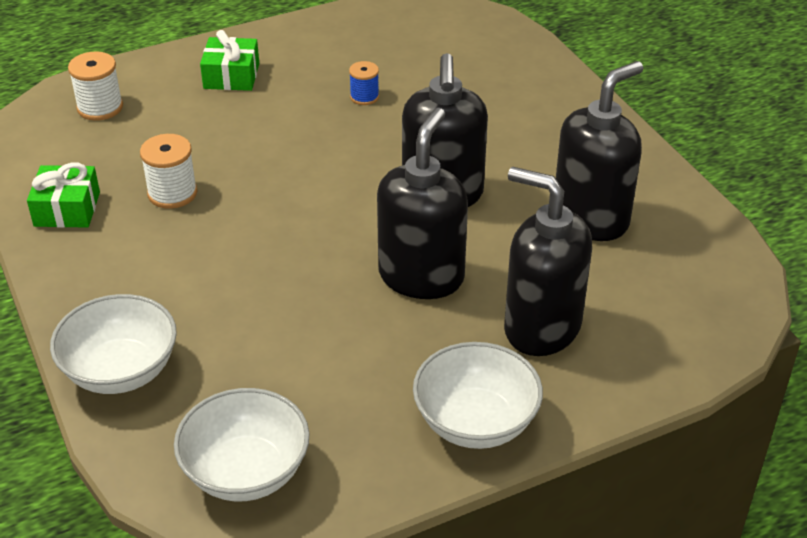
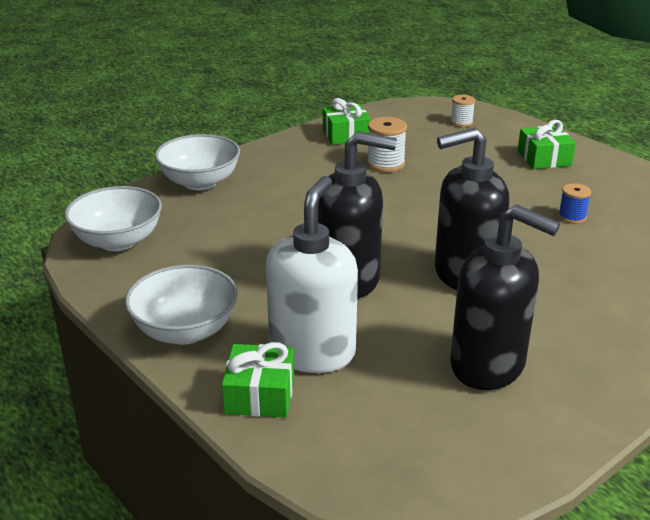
camera: 75 degrees right, 10 degrees down
white spool [68,52,123,121] -> white spool [450,95,475,127], size x0.65
black soap dispenser [504,167,592,356] -> white soap dispenser [266,176,358,373]
none -> green gift [222,342,294,418]

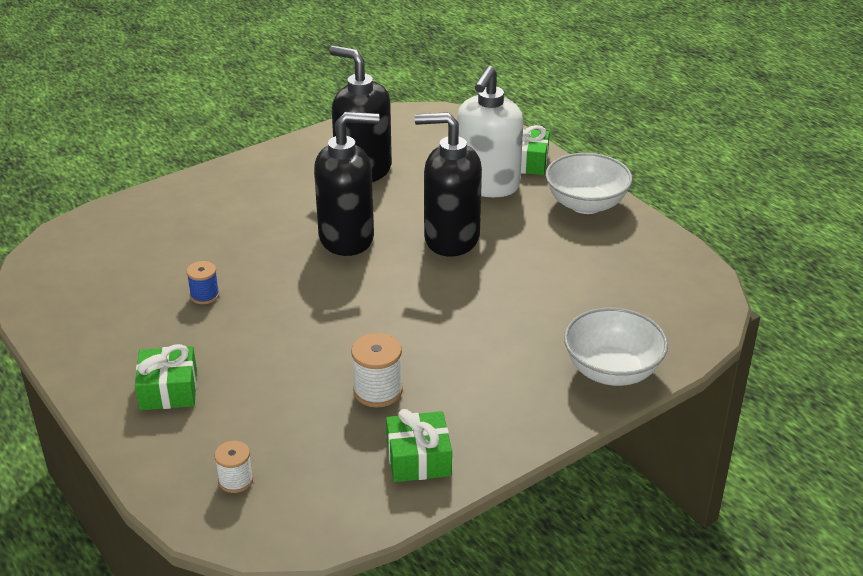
camera: 175 degrees left, 5 degrees up
white bowl [64,186,162,251] -> none

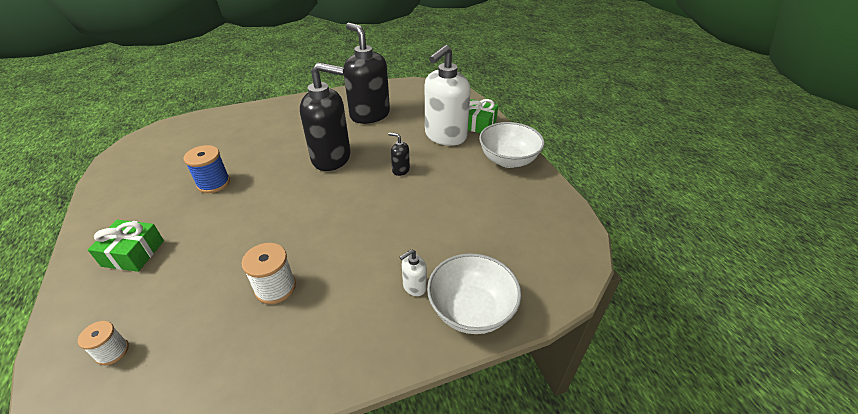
camera: 15 degrees right, 5 degrees up
blue spool [186,261,219,304] -> blue spool [184,145,230,193], size x1.54
green gift [386,409,452,482] -> none
black soap dispenser [415,112,482,256] -> black soap dispenser [388,132,410,176], size x0.42
none -> white soap dispenser [399,249,427,296]

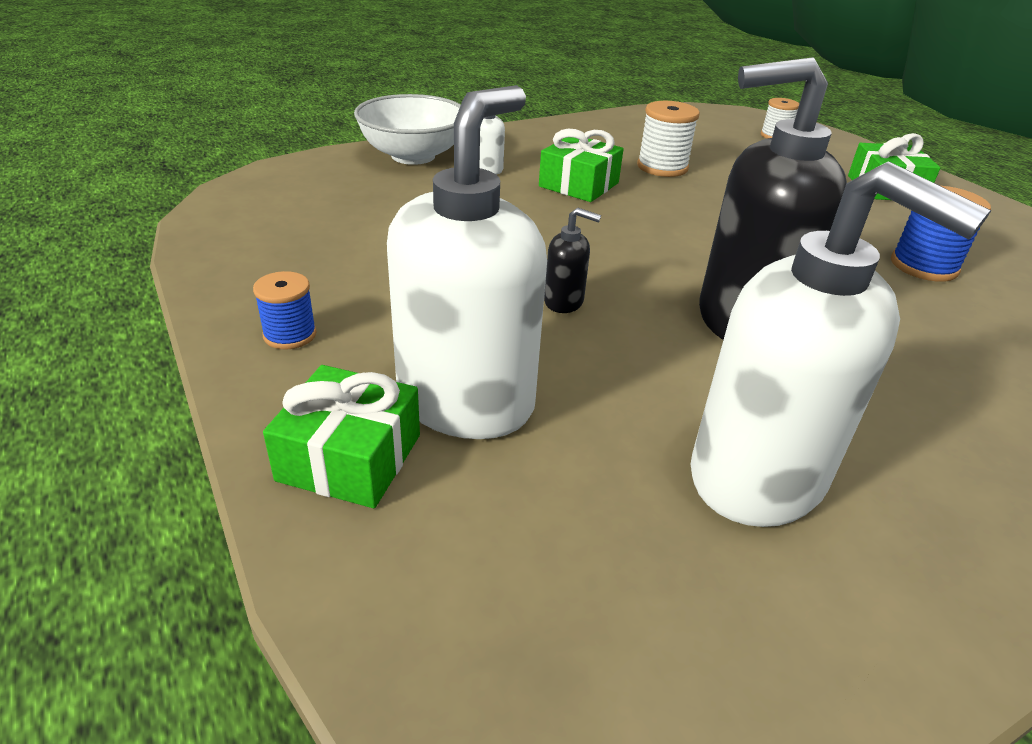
camera: 170 degrees right, 5 degrees down
black soap dispenser [344,23,390,124] -> white soap dispenser [691,161,991,527]
white bowl [479,122,544,168] -> blue spool [253,271,317,349]
none -> green gift [539,129,624,202]

